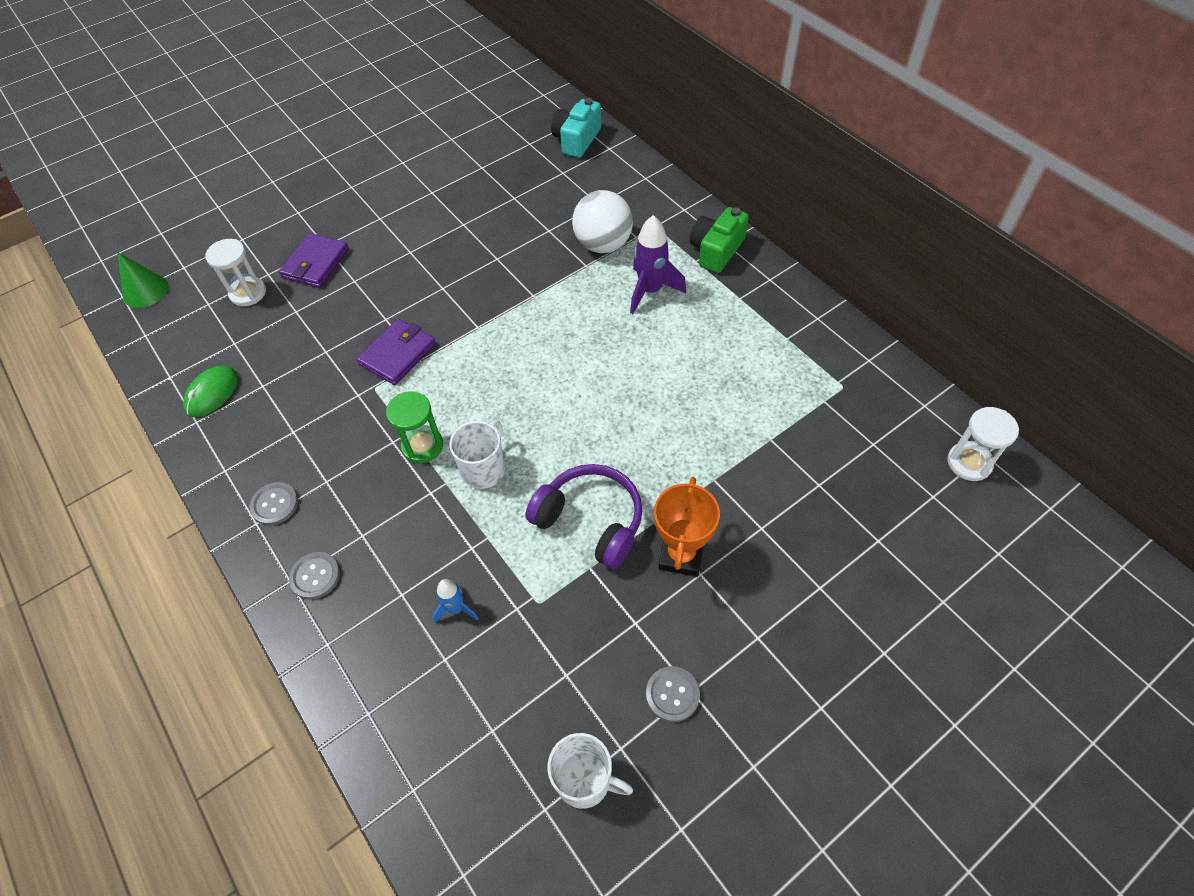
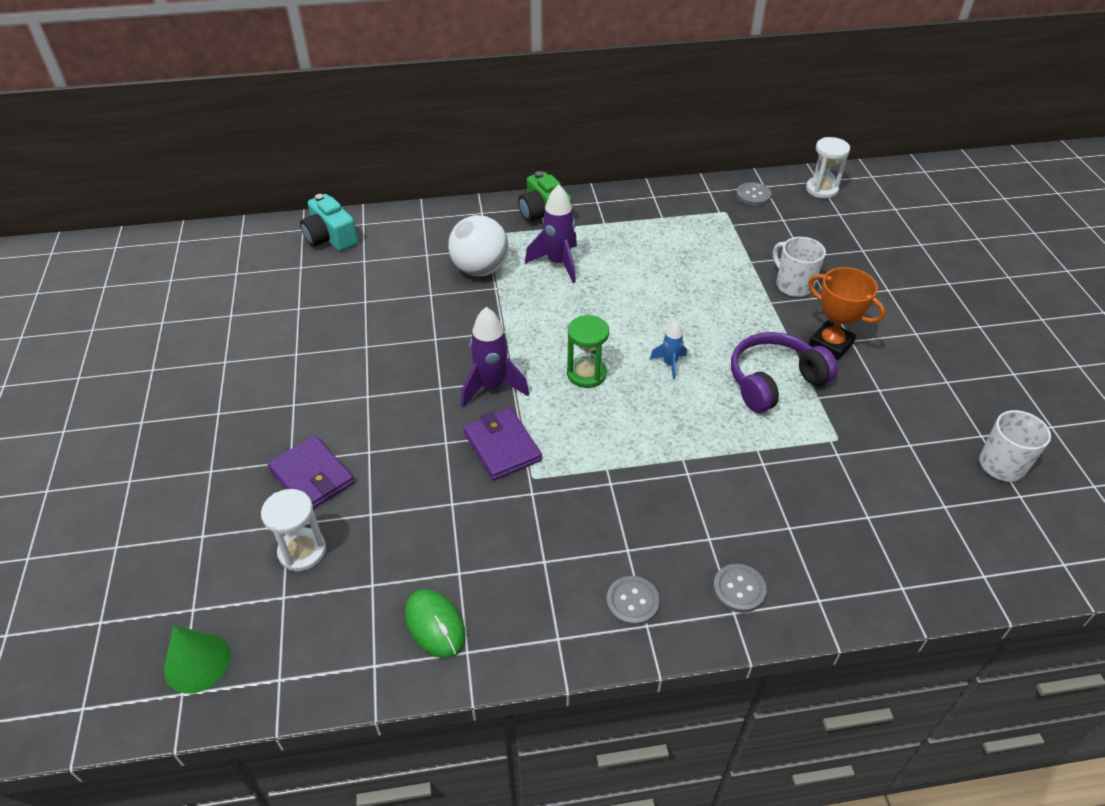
camera: 65 degrees left, 10 degrees down
green hourglass [386,391,443,463] -> green hourglass moved to [567,315,609,388]
blue rocket [432,579,479,624] -> blue rocket moved to [650,321,687,379]
white mug [450,420,505,489] -> white mug moved to [773,237,826,297]
grey button [646,666,700,722] -> grey button moved to [736,182,772,206]
none -> purple rocket [461,307,529,408]

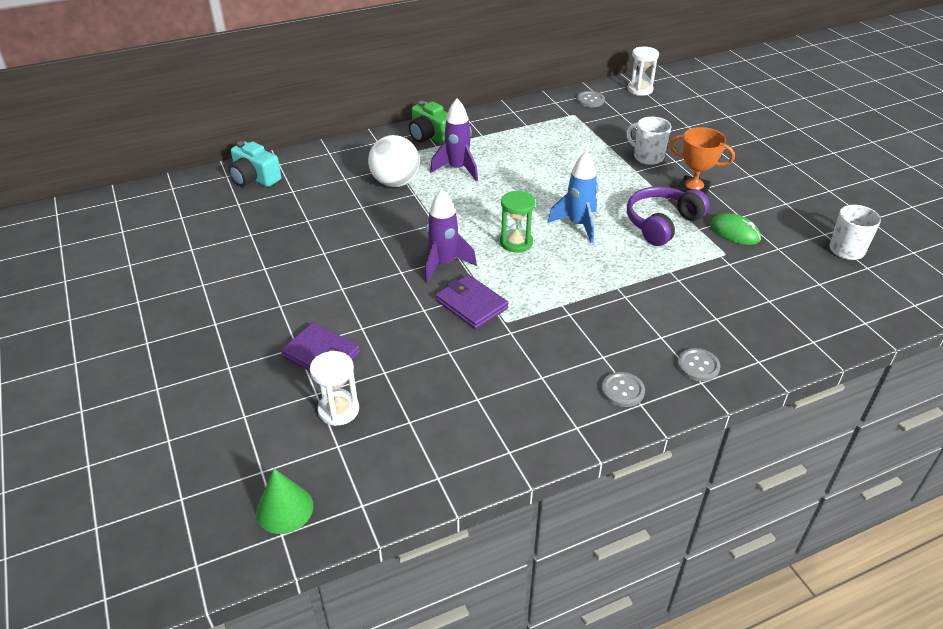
camera: 15 degrees left, 5 degrees down
green mouse [405,589,466,658] -> green mouse moved to [710,213,761,245]
blue rocket [650,321,687,379] -> blue rocket [548,151,598,243], size x1.78

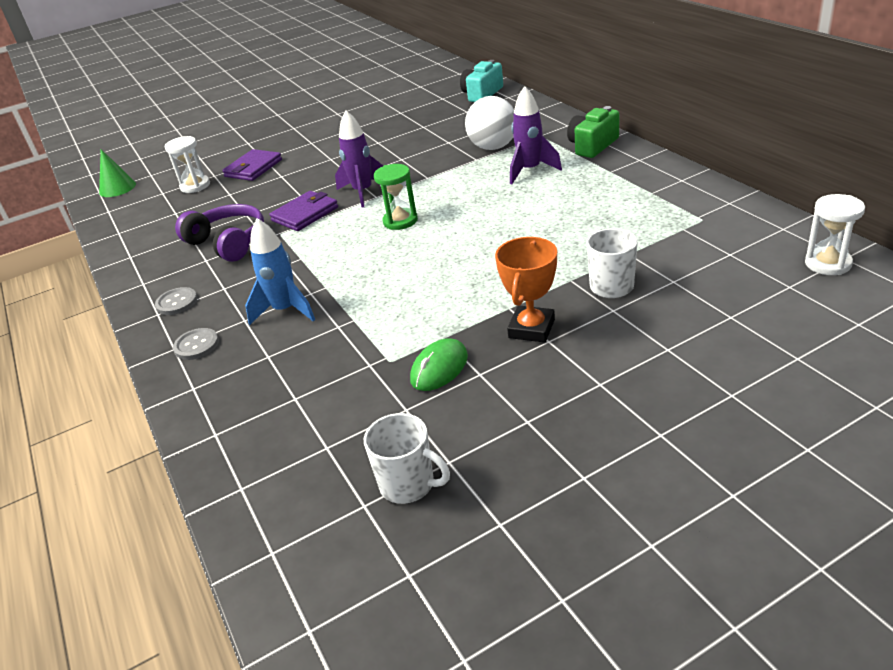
camera: 90 degrees right, 5 degrees down
blue rocket [548,151,598,243] -> blue rocket moved to [245,218,315,325]
grey button [577,91,605,107] -> none
purple headphones [627,186,710,246] -> purple headphones moved to [175,204,264,262]

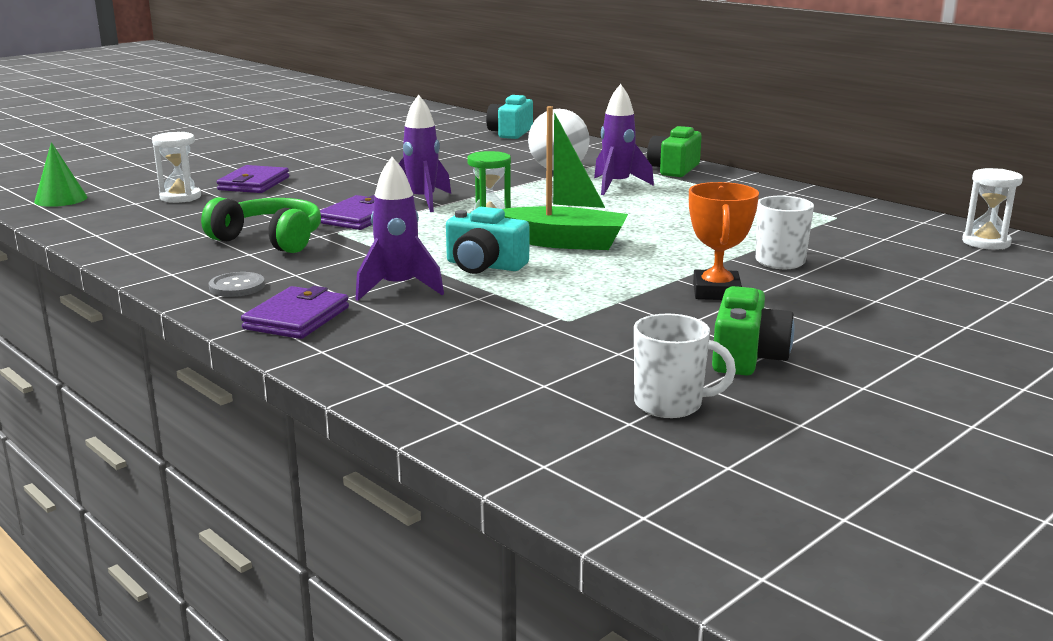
camera: 20 degrees left, 15 degrees down
grey button [173,328,219,360] -> purple wallet [241,286,349,339]
purple headphones [175,204,264,262] -> green headphones [201,197,321,253]
blue rocket [245,218,315,325] -> purple rocket [355,157,444,301]
green mouse [410,338,468,391] -> none
none -> turquoise camera [446,207,529,274]
none -> green boat [503,106,628,250]
none -> green camera [712,286,794,376]

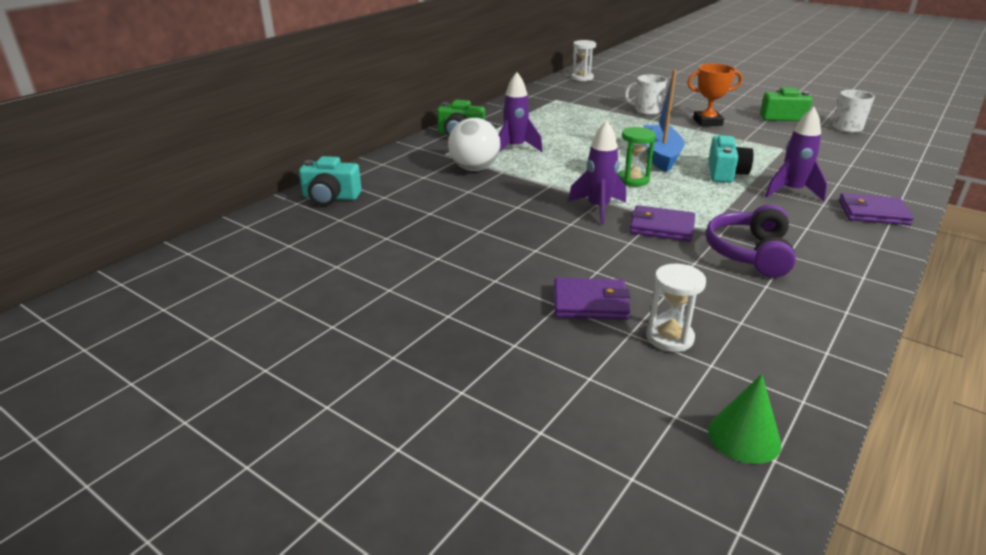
camera: 100 degrees left, 10 degrees up
green headphones [201,197,321,253] -> purple headphones [706,204,796,278]
grey button [208,272,265,297] -> none
green boat [503,106,628,250] -> blue boat [643,70,685,172]

